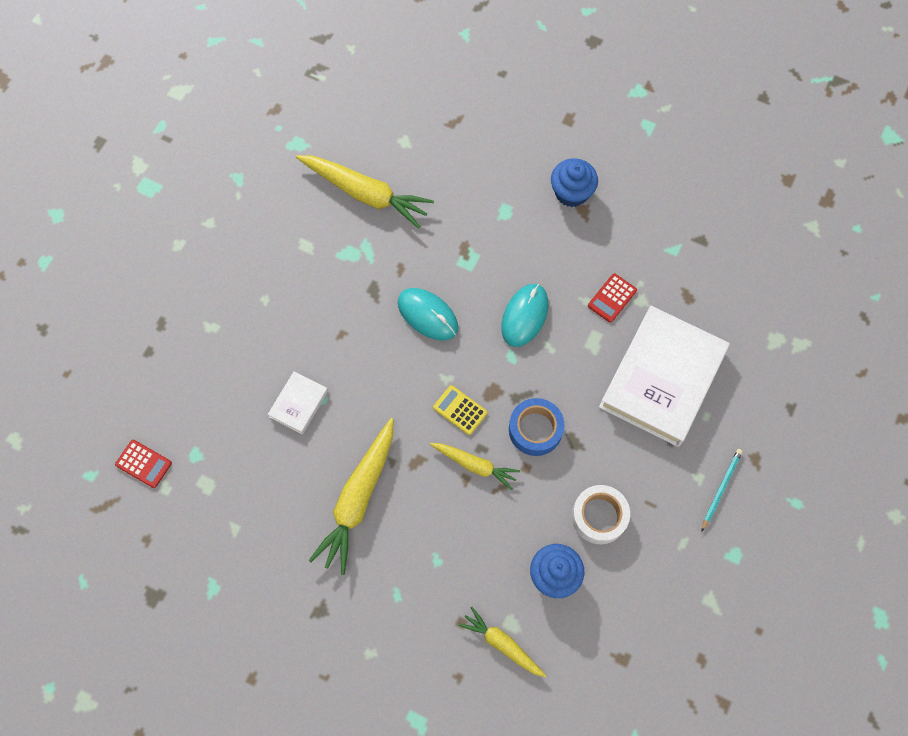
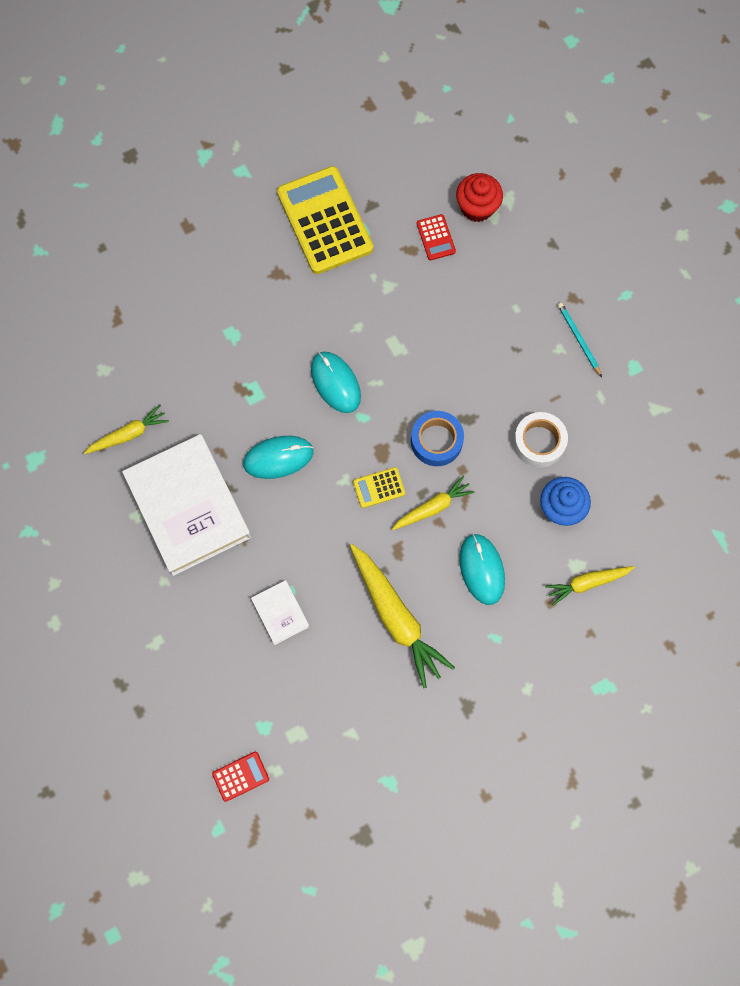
camera: 55 degrees left, 5 degrees up
yellow carrot [296,155,434,229] -> yellow carrot [84,405,169,454], size x0.58
blue cupcake [551,158,598,207] -> none
red calculator [588,273,637,323] -> red calculator moved to [417,214,456,260]
white book [599,306,730,447] -> white book moved to [122,434,252,576]
none -> yellow calculator [277,166,373,274]
none -> red cupcake [456,173,503,222]
none -> turquoise mouse [459,533,505,605]

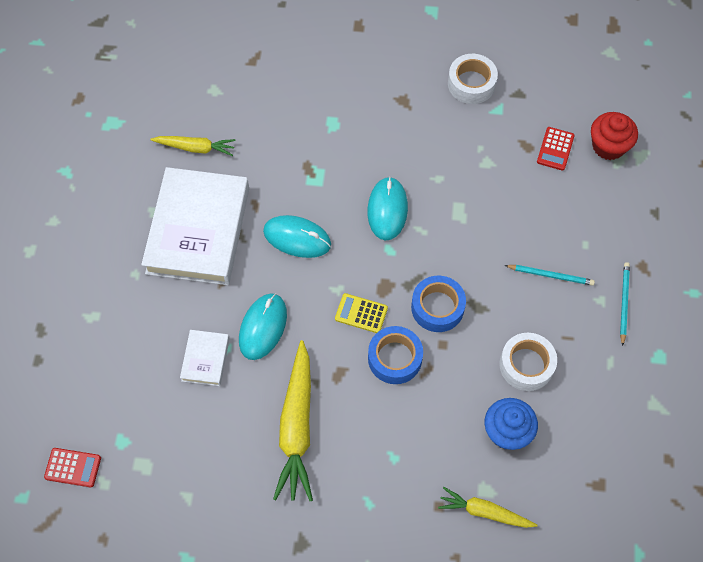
camera: 35 degrees right, 10 degrees down
yellow calculator [277,166,373,274] -> white tape [448,54,498,104]
yellow carrot [392,475,475,530] -> blue tape [368,326,423,384]
turquoise mouse [459,533,505,605] -> turquoise mouse moved to [239,293,287,360]
none -> turquoise pencil [504,265,595,286]

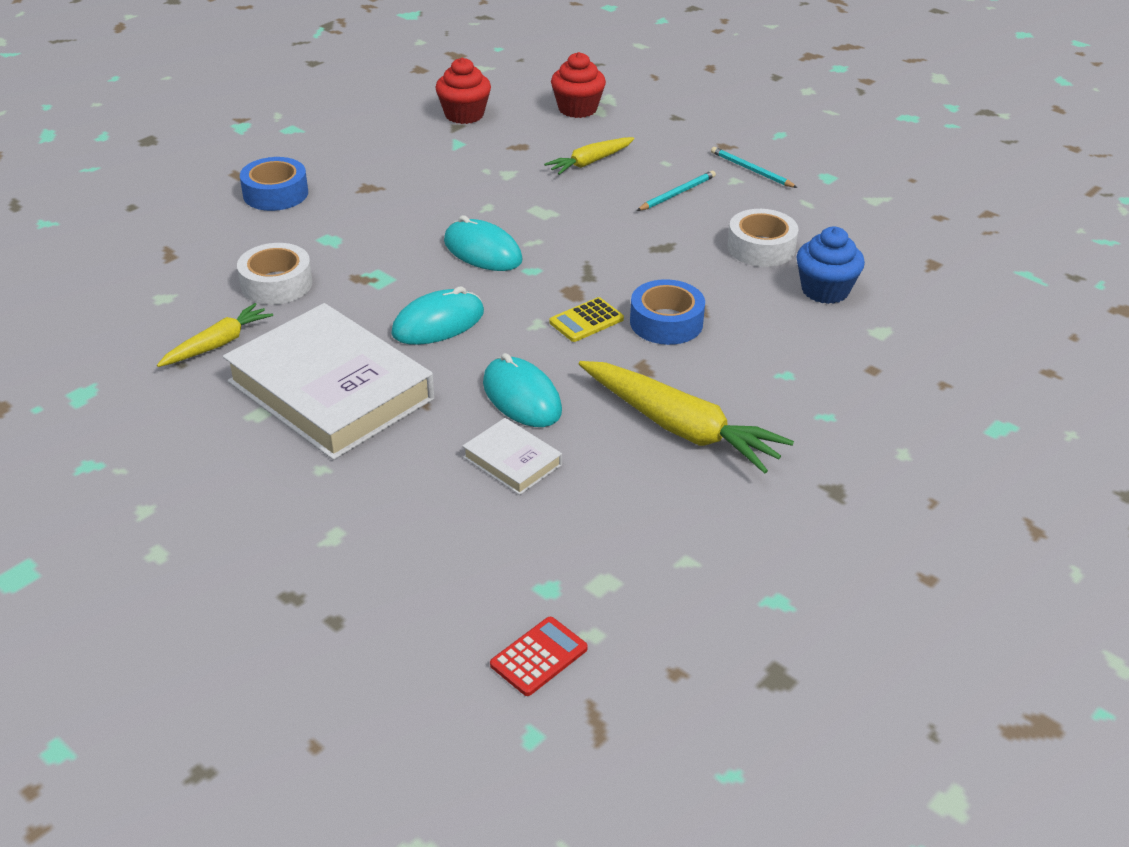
camera: 55 degrees left, 25 degrees down
blue tape [411,276,466,332] -> blue tape moved to [240,157,308,211]
yellow carrot [438,487,537,528] -> yellow carrot moved to [544,137,634,175]
white tape [448,54,498,104] -> white tape moved to [237,243,313,305]
red calculator [537,127,575,171] -> none
none -> red cupcake [435,58,491,124]

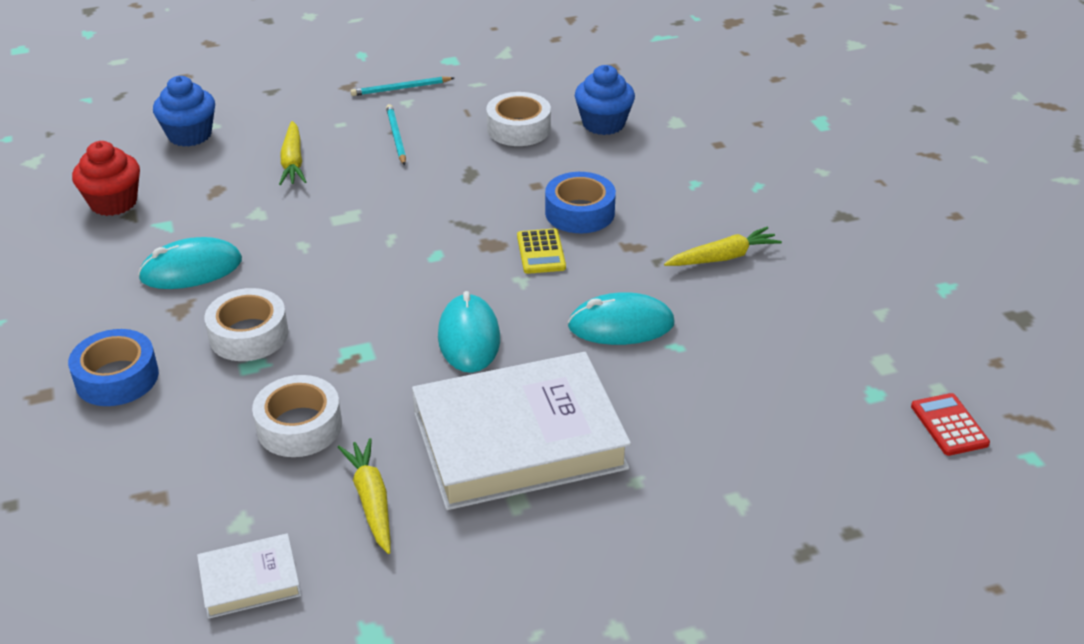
camera: 60 degrees left, 0 degrees up
turquoise mouse [444,215,523,271] -> turquoise mouse moved to [138,237,242,289]
white book [463,418,562,495] -> white book moved to [197,533,301,619]
red cupcake [551,52,606,118] -> blue cupcake [153,76,215,147]
yellow carrot [579,361,794,474] -> yellow carrot [664,227,782,266], size x0.58
none -> white tape [204,288,288,361]

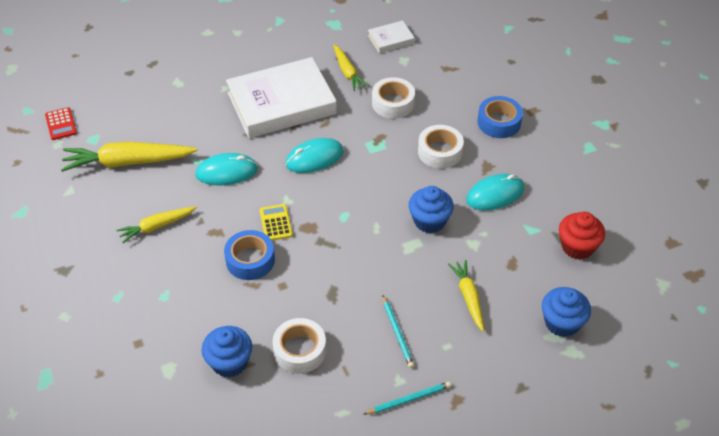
camera: 175 degrees right, 10 degrees up
turquoise mouse [438,291,500,373] -> turquoise mouse turned 75 degrees clockwise [285,138,344,173]
none -> yellow carrot [61,142,198,172]
none -> blue cupcake [409,186,454,233]

